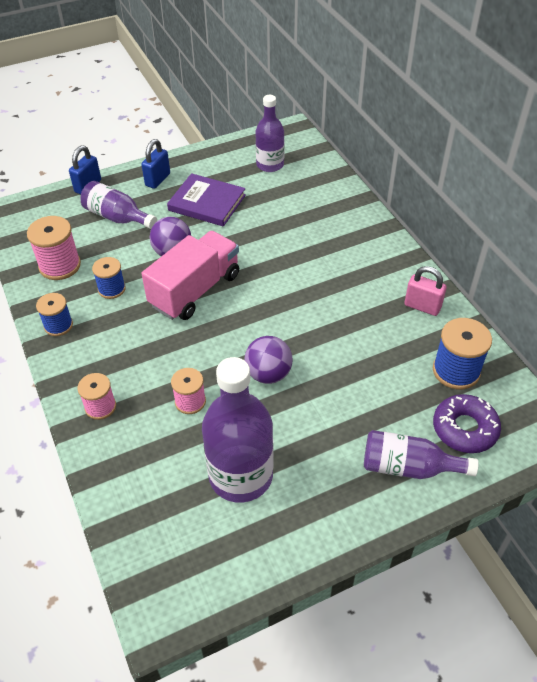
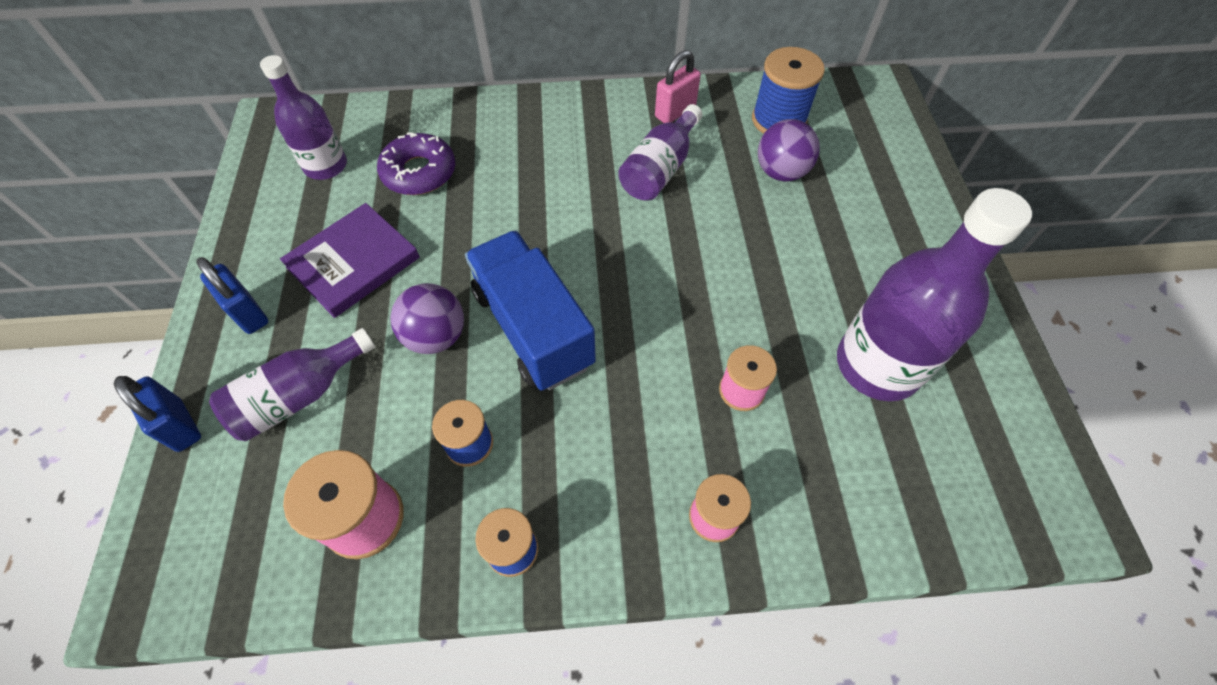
camera: 70 degrees left, 10 degrees up
pink truck [142,231,239,320] -> blue truck [465,230,596,391]
purple ball [244,336,292,384] -> purple ball moved to [758,119,820,182]
purple bottle [364,430,479,479] -> purple bottle moved to [618,104,702,201]
purple donut [433,394,501,453] -> purple donut moved to [377,132,455,195]

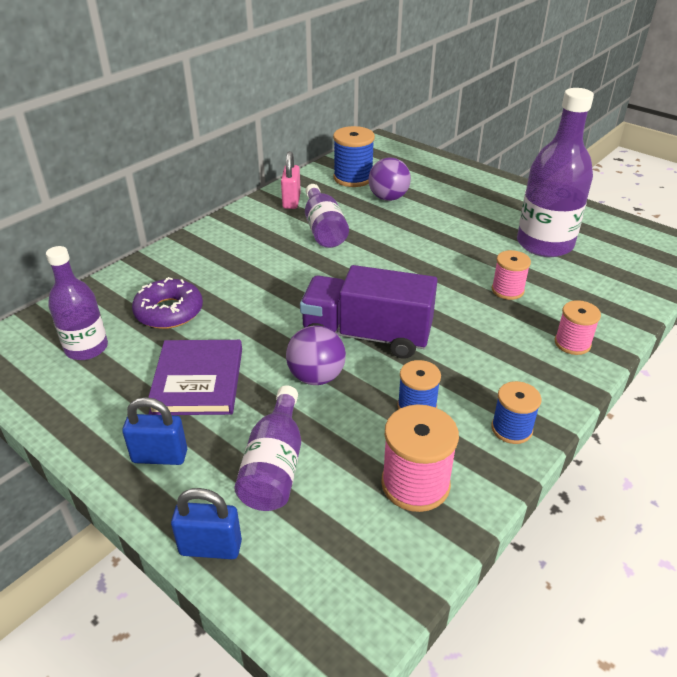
camera: 45 degrees left, 20 degrees down
blue truck [465,230,596,391] -> purple truck [300,265,437,359]

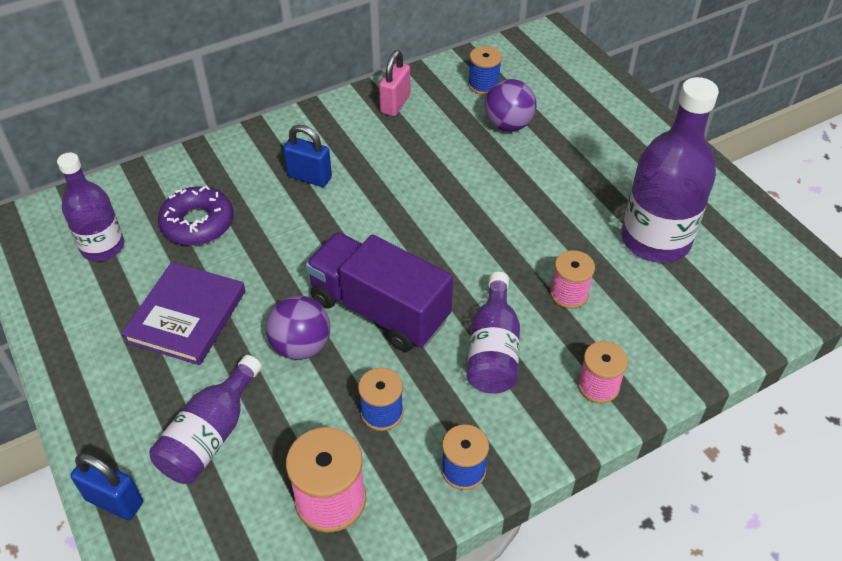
camera: 20 degrees right, 10 degrees up
blue padlock [122,397,187,465] -> blue padlock moved to [283,125,332,187]
purple bottle [305,184,349,248] -> purple bottle moved to [467,272,520,394]
blue spool [333,126,375,187] -> blue spool [468,46,502,95], size x0.64

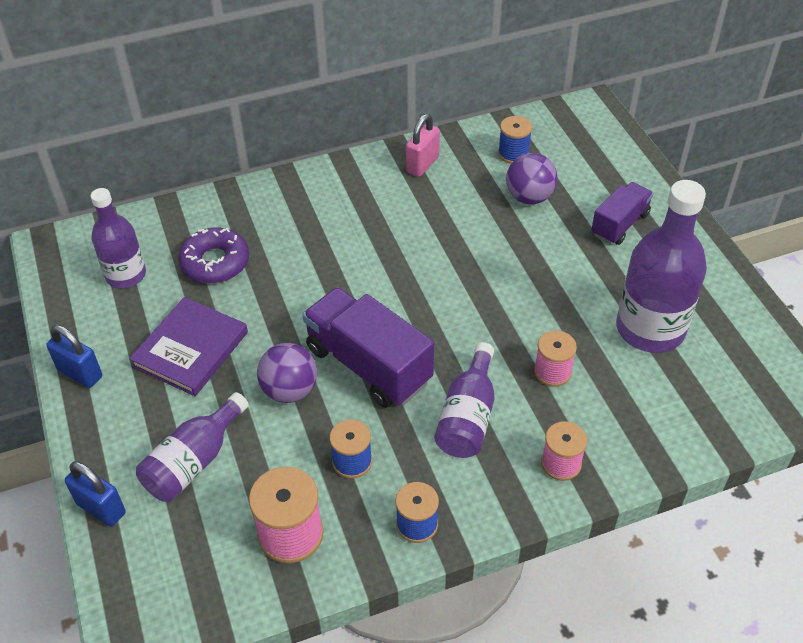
camera: 10 degrees right, 0 degrees up
blue padlock [283,125,332,187] -> blue padlock moved to [46,325,102,388]
none -> purple truck [591,182,654,245]

